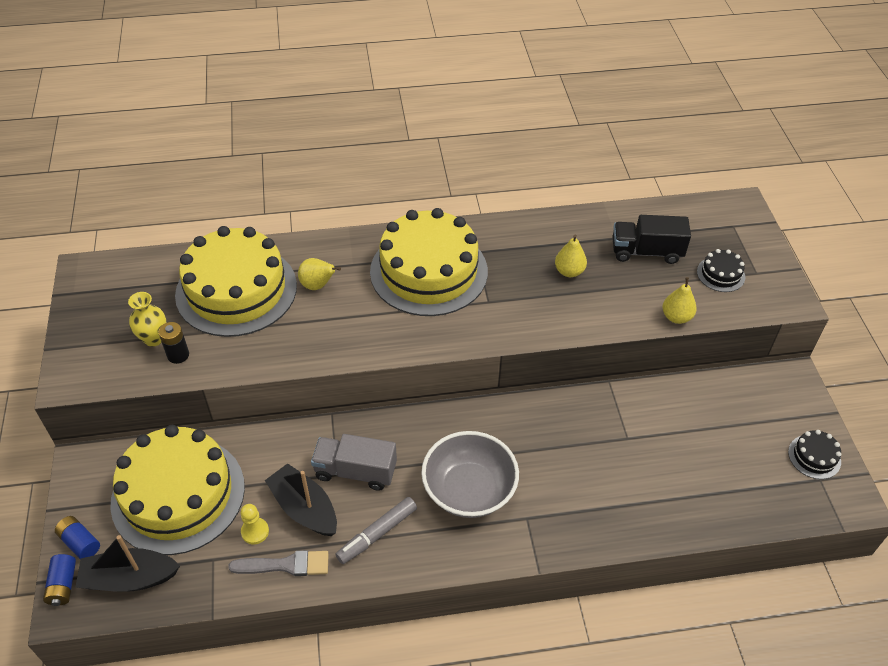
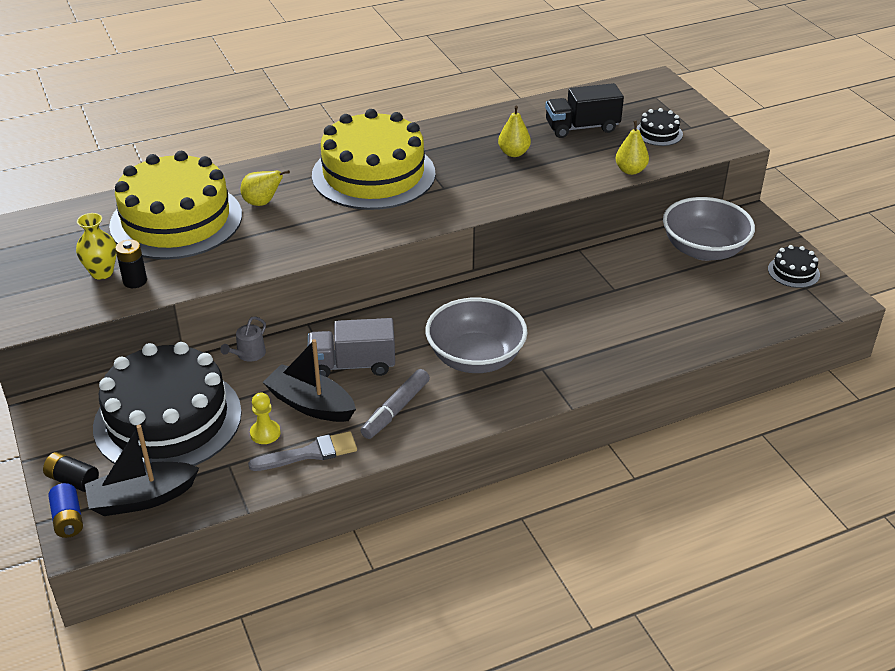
camera: 15 degrees left, 10 degrees down
blue battery [55,516,100,559] -> black battery [43,452,99,492]
yellow cake [110,425,245,555] -> black cake [93,342,242,466]
none -> grey watering can [220,316,266,362]
none -> grey bowl [663,197,755,261]

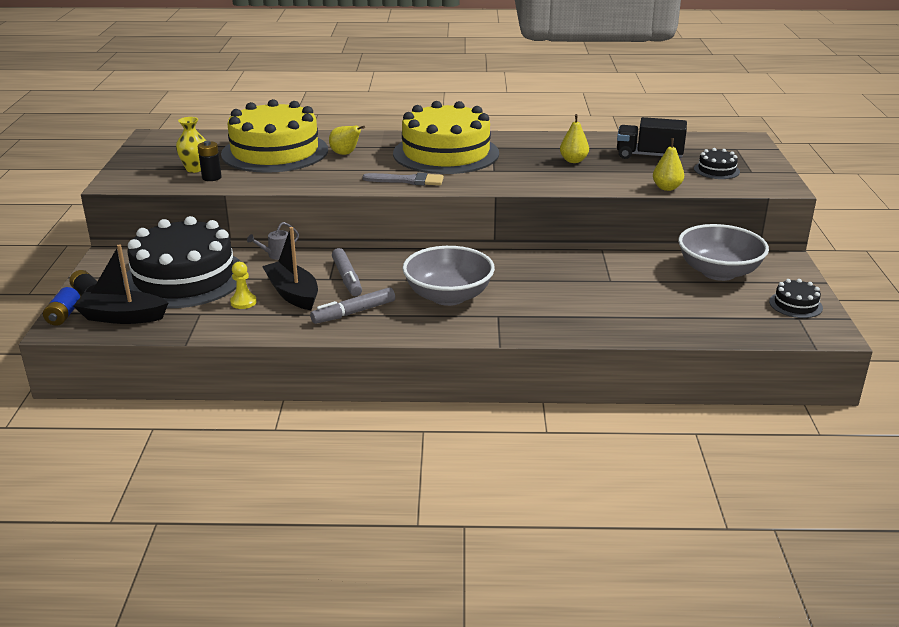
camera: 25 degrees right, 10 degrees down
grey brush [248,431,357,471] -> grey brush moved to [362,172,444,185]
grey truck [308,318,395,377] -> grey marker [332,248,362,296]

